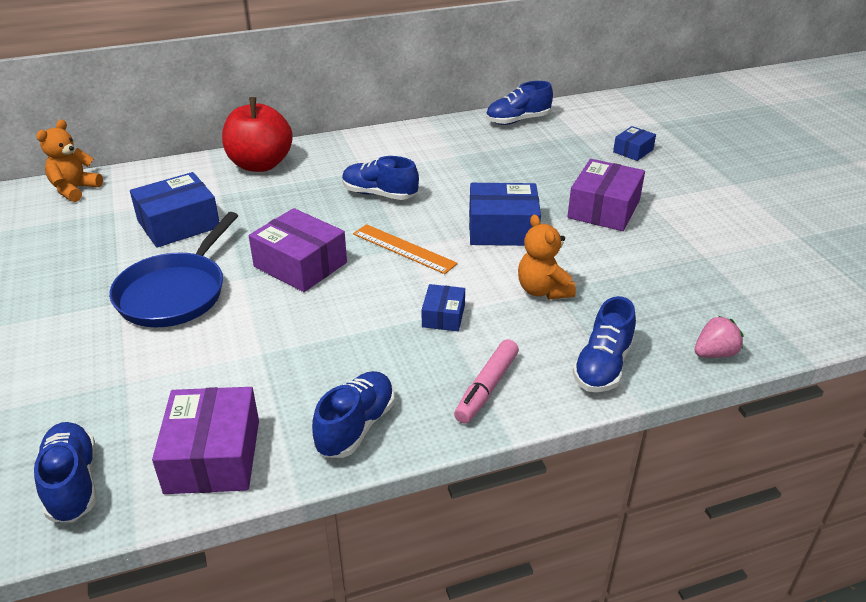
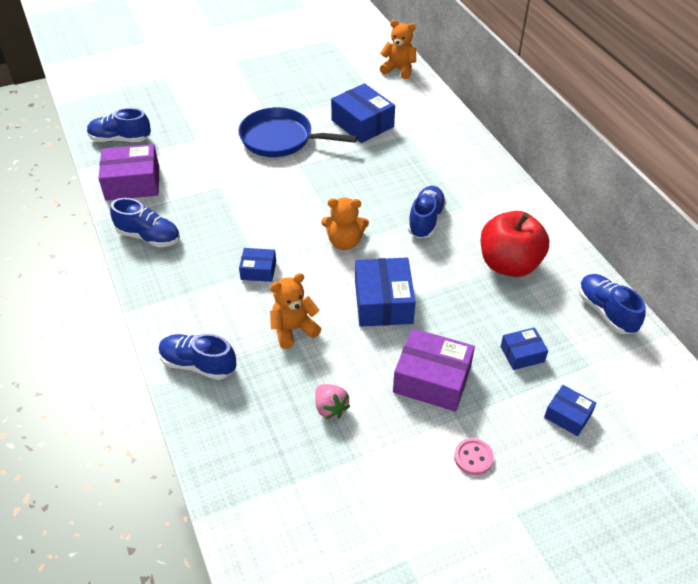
camera: 85 degrees right, 10 degrees up
blue shoe [34,422,96,522] -> blue shoe turned 150 degrees counterclockwise [87,108,151,142]
red apple [222,97,293,172] -> red apple moved to [481,211,549,277]
purple box [249,208,347,292] -> none
orange ruler [353,224,458,274] -> orange teddy bear [321,197,369,250]
pink marker [454,339,519,424] -> none
pink strawberry [694,316,743,358] -> pink strawberry moved to [315,384,350,419]
none -> pink button [454,438,494,475]
none -> blue box [501,327,548,370]

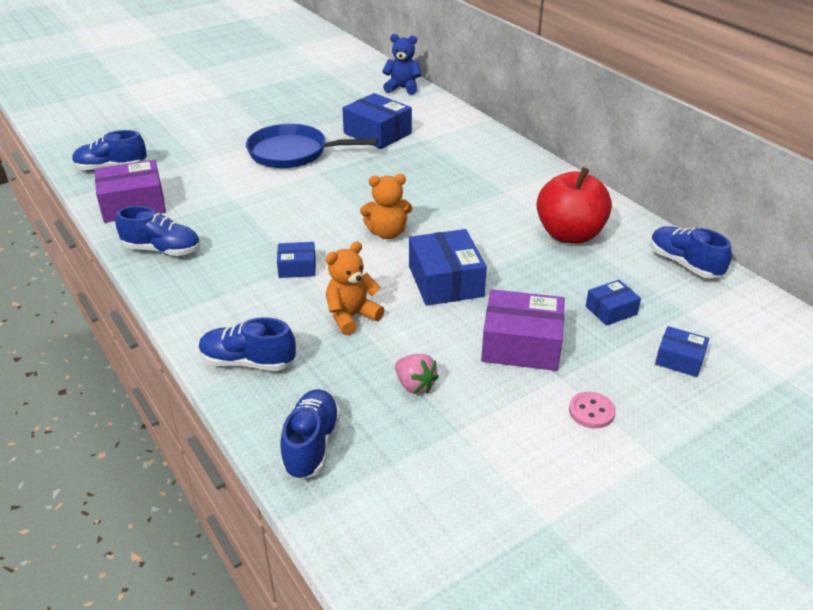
camera: 10 degrees left, 10 degrees down
orange teddy bear [380,20,416,79] -> blue teddy bear [382,34,421,95]
blue shoe [408,186,446,238] -> blue shoe moved to [280,389,341,480]

